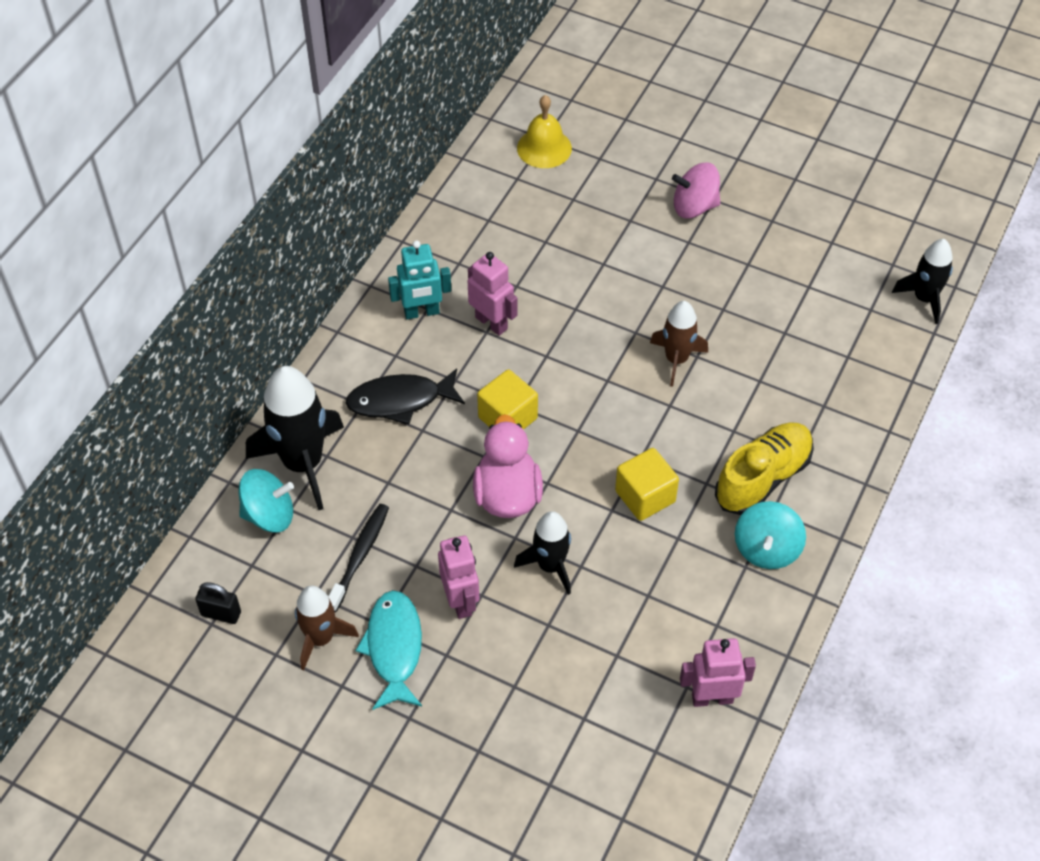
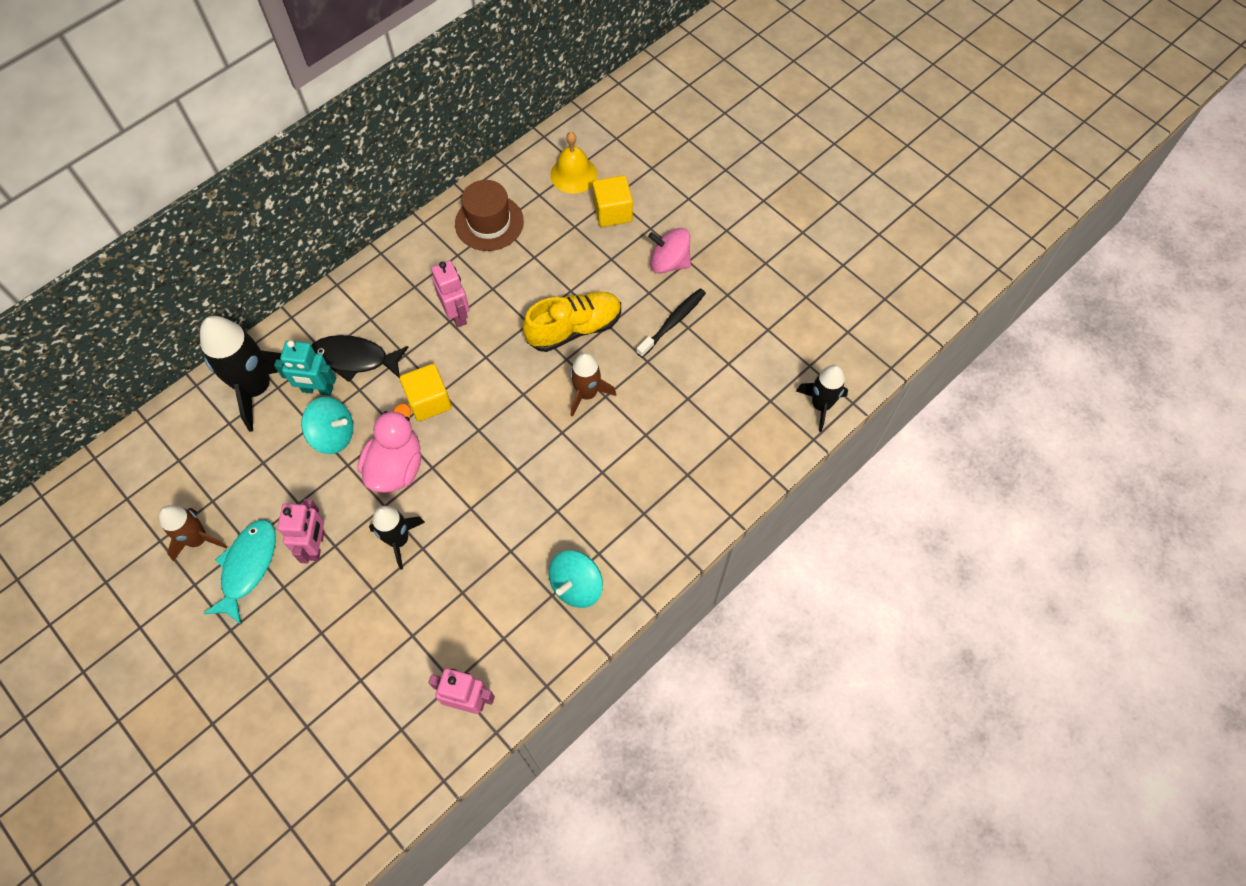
camera: 20 degrees right, 10 degrees up
black padlock [195,582,241,624] -> none
turquoise spinning top [238,469,294,533] -> turquoise spinning top moved to [301,397,353,454]
black toothbrush [328,504,389,612] -> black toothbrush moved to [636,288,706,358]
turquoise robot [388,240,451,319] -> turquoise robot moved to [274,340,336,396]
yellow cube [615,448,679,521] -> yellow cube moved to [592,175,633,227]
yellow shoe [715,422,814,515] -> yellow shoe moved to [523,292,621,352]
none -> brown hat [455,180,524,251]

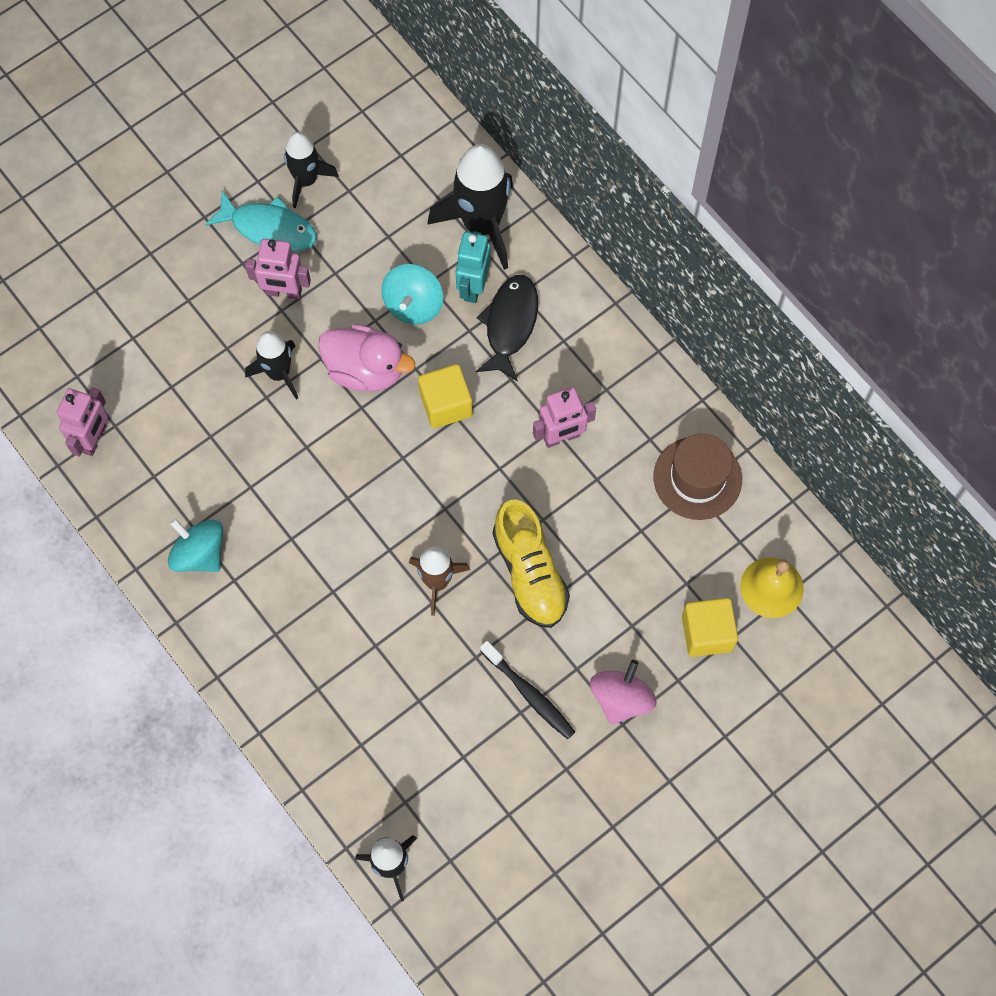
camera: 95 degrees right, 5 degrees up
brown rocket [159,505,227,561] -> black rocket [284,132,339,208]

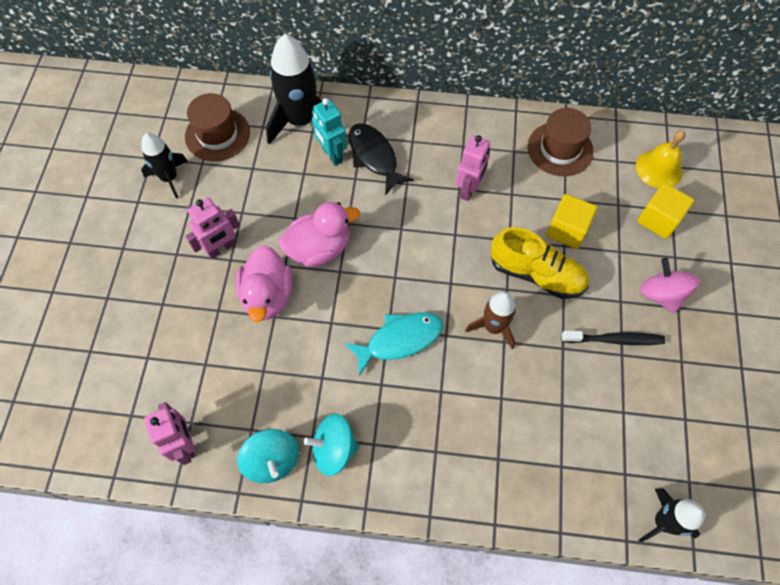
camera: 45 degrees left, 5 degrees down
turquoise fish [205,191,317,252] -> turquoise fish moved to [344,312,443,376]
black rocket [245,331,298,399] -> pink duck [236,245,292,322]
turquoise spinning top [381,264,444,324] -> turquoise spinning top moved to [237,429,299,483]
yellow cube [418,364,473,428] -> yellow cube moved to [546,194,597,249]
none -> brown hat [185,93,250,161]

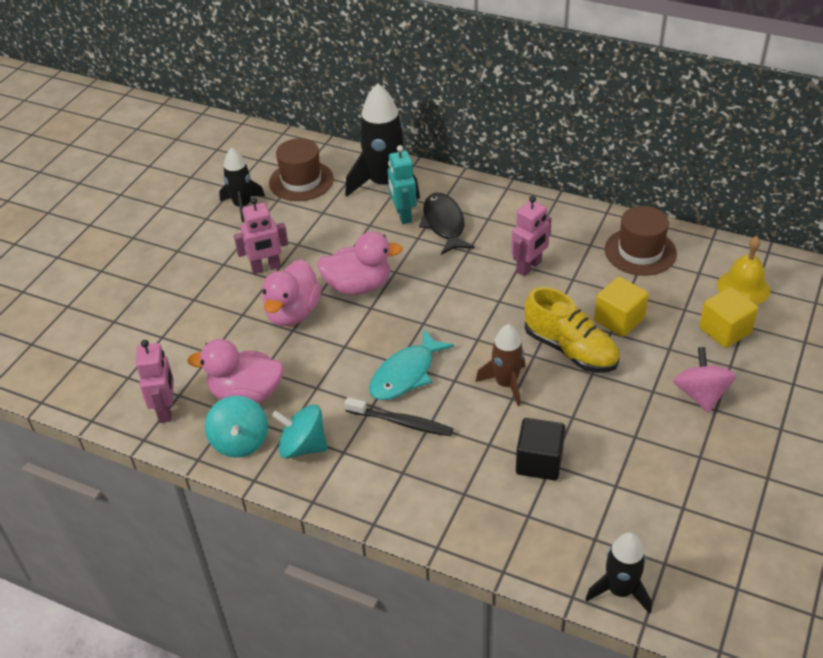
camera: 20 degrees right, 20 degrees down
turquoise fish [344,312,443,376] -> turquoise fish turned 135 degrees clockwise [369,329,454,400]
black toothbrush [561,331,665,345] -> black toothbrush moved to [344,397,453,436]
none -> pink duck [187,339,284,403]
none -> black cube [516,418,565,480]

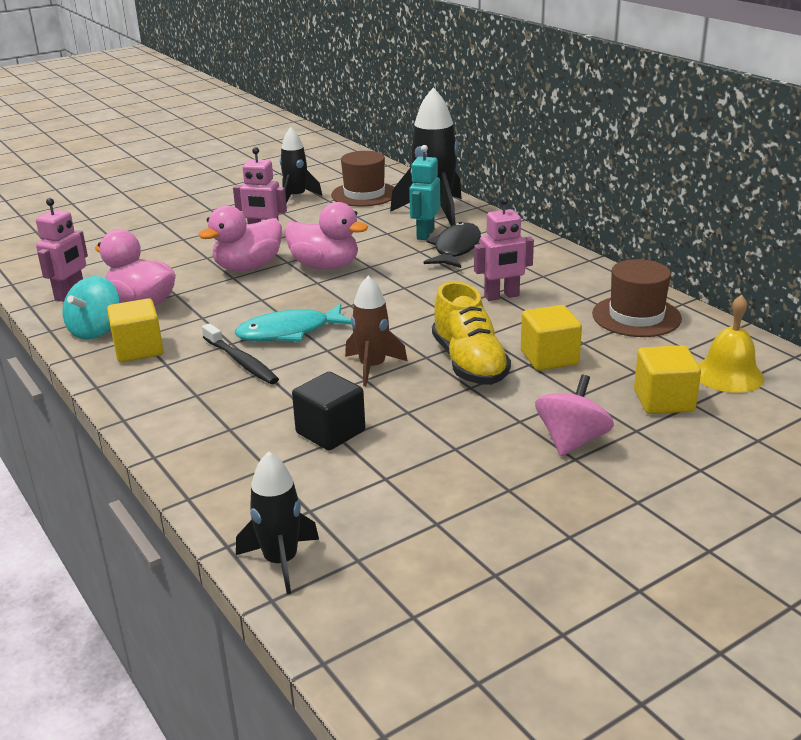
camera: 30 degrees right, 15 degrees down
turquoise spinning top [272,404,328,459] -> yellow cube [107,298,164,362]

